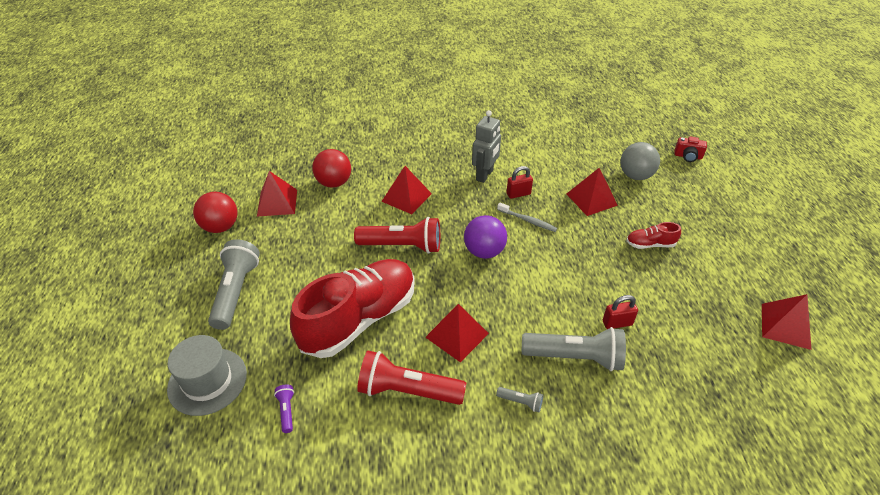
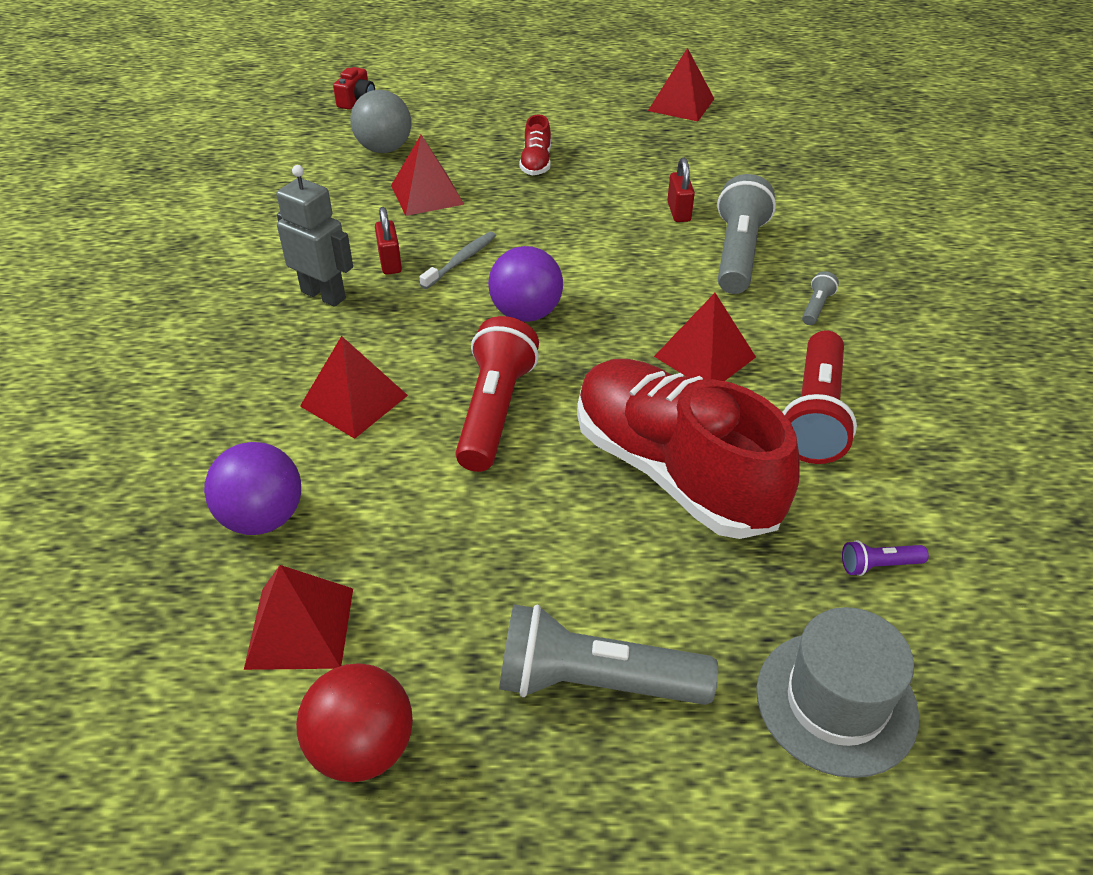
camera: 85 degrees left, 0 degrees up
red ball [312,149,351,188] -> purple ball [204,442,301,535]

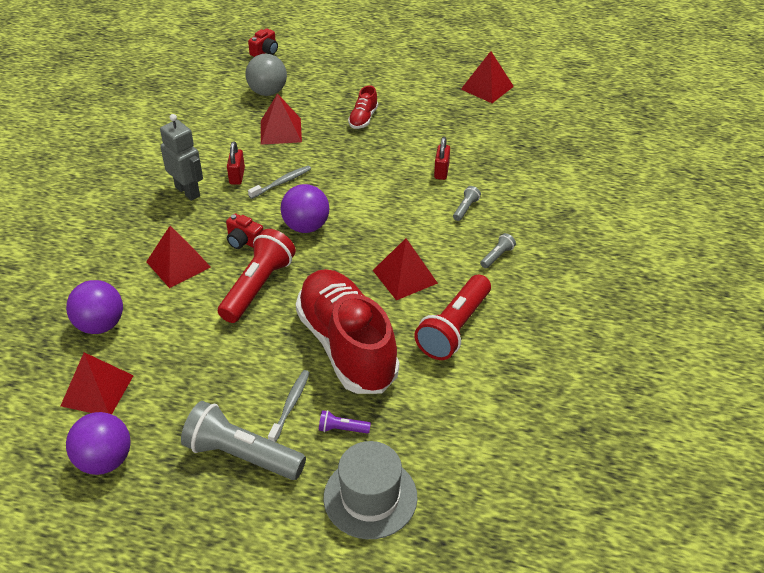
camera: 15 degrees right, 0 degrees up
red ball [296,664,413,782] -> purple ball [66,412,131,475]
grey flashlight [717,174,776,294] -> grey flashlight [453,186,481,221], size x0.43
purple flashlight [842,540,929,576] -> purple flashlight moved to [319,410,371,434]
none -> red camera [226,214,263,249]
none -> grey toothbrush [268,370,310,442]

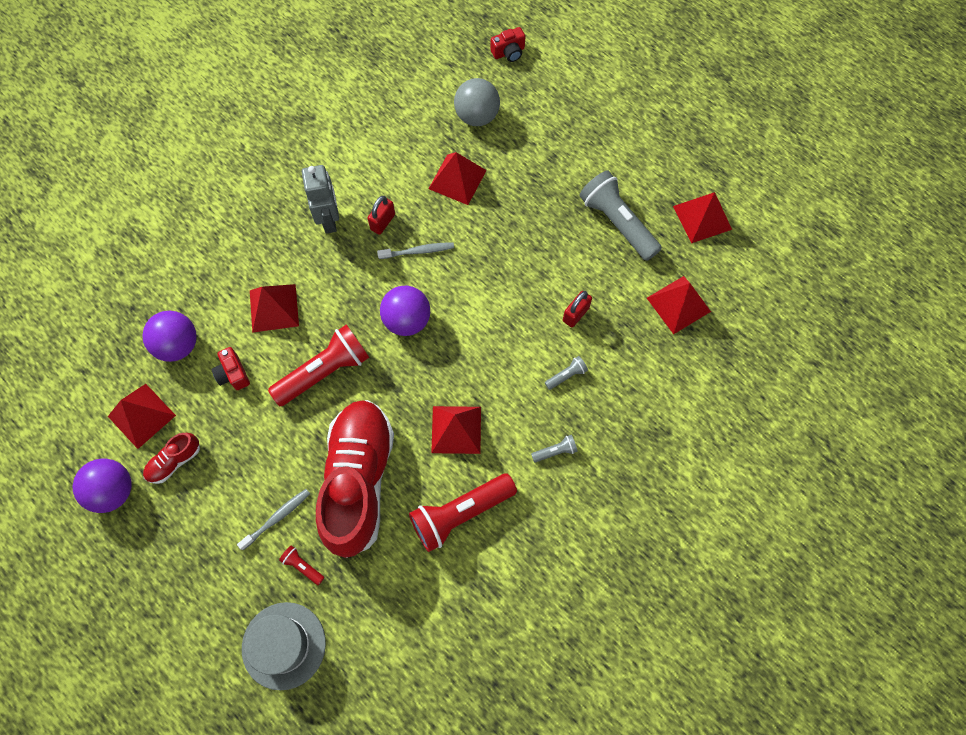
camera: 30 degrees right, 25 degrees up
grey flashlight [181,401,306,480] -> grey flashlight moved to [579,170,662,261]
red camera [226,214,263,249] -> red camera moved to [212,347,250,390]
purple flashlight [319,410,371,434] -> red flashlight [279,545,324,585]
red shoe [348,85,378,129] -> red shoe moved to [143,433,200,484]
none -> red pyramid [647,276,711,334]

